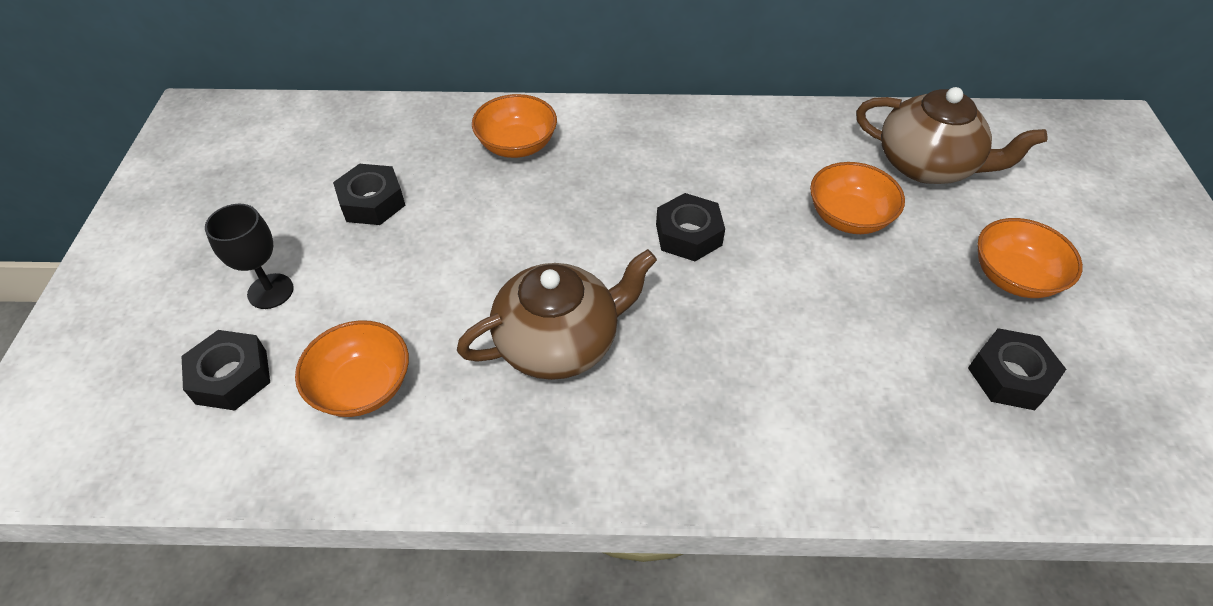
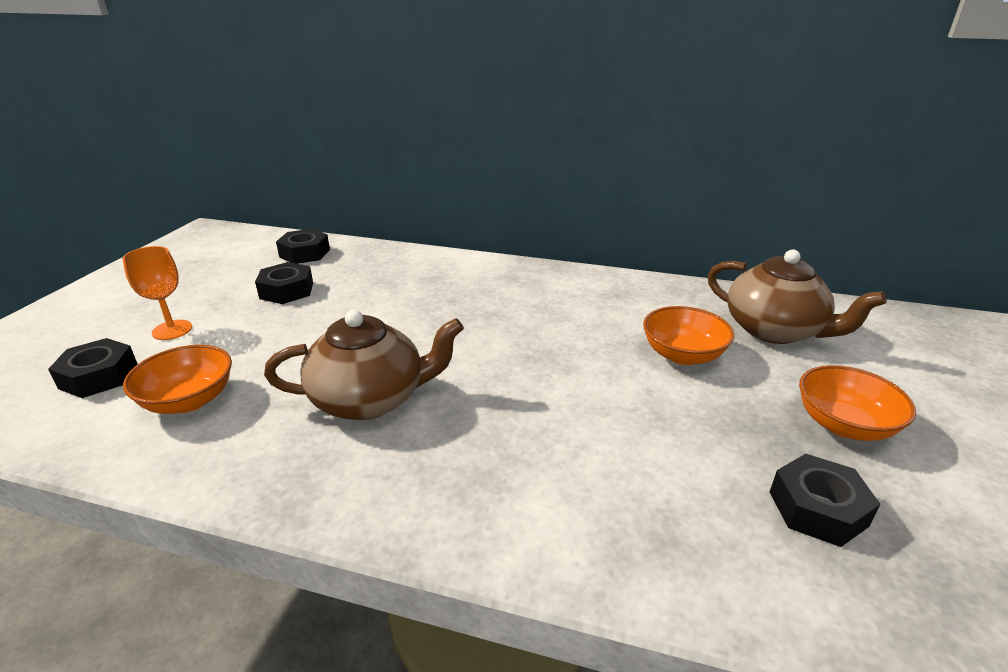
camera: 15 degrees right, 20 degrees down
black goblet [205,204,294,309] -> orange goblet [122,246,192,340]
orange bowl [472,94,557,158] -> none
black nut [656,193,725,261] -> black nut moved to [276,229,330,264]

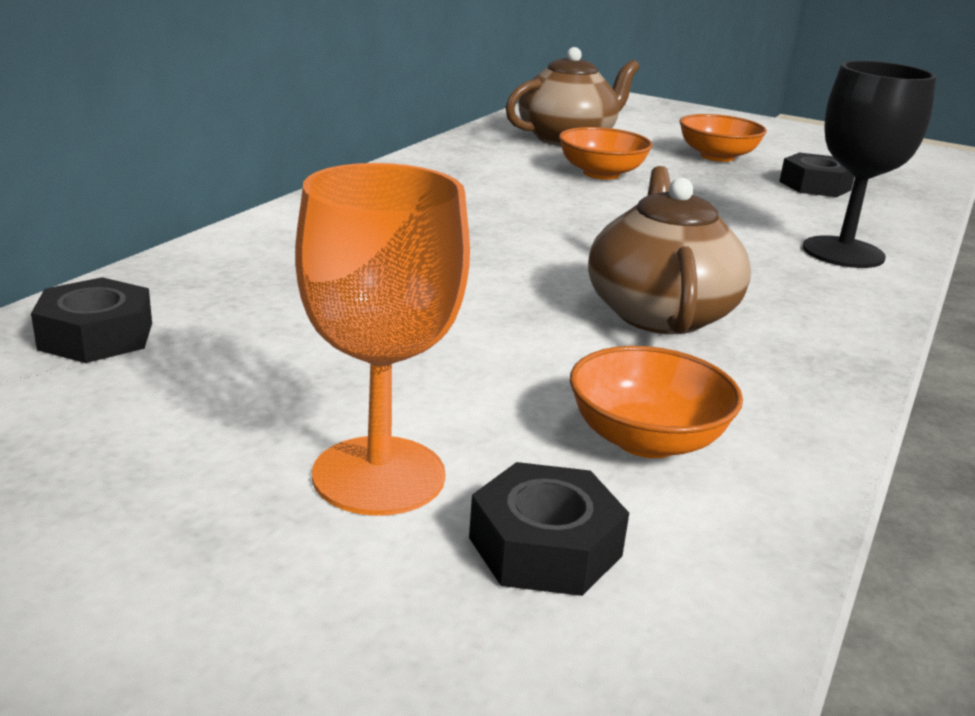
camera: 80 degrees left, 5 degrees down
orange goblet [122,246,192,340] -> orange goblet [295,163,470,516], size x1.59
black nut [255,262,313,304] -> none
none -> black goblet [803,61,936,268]

